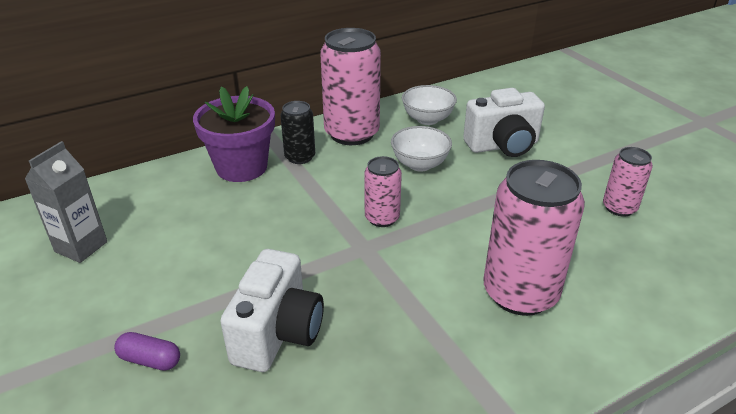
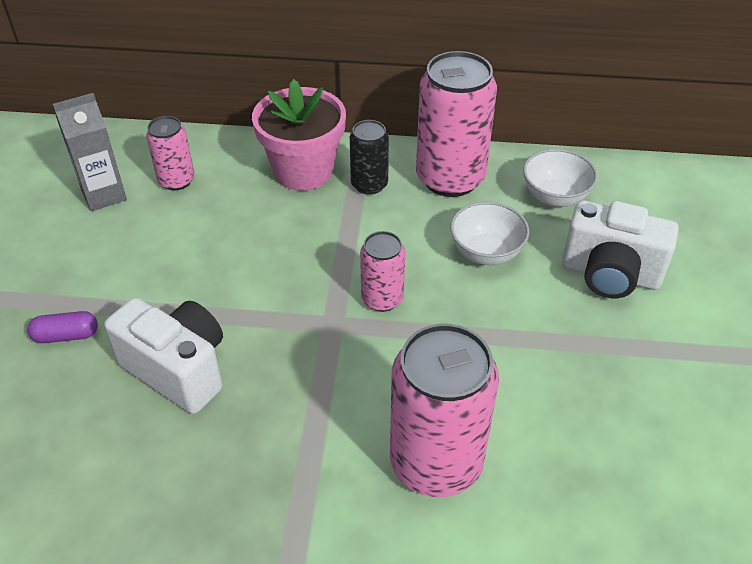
camera: 35 degrees right, 10 degrees up
purple capsule [114,332,180,371] -> purple capsule turned 60 degrees counterclockwise [27,311,98,343]
purple flower pot [193,86,275,182] -> pink flower pot [252,79,346,191]
white camera [220,249,324,372] -> white camera turned 105 degrees counterclockwise [104,298,223,414]
pink can [603,147,653,216] -> pink can moved to [146,116,195,191]

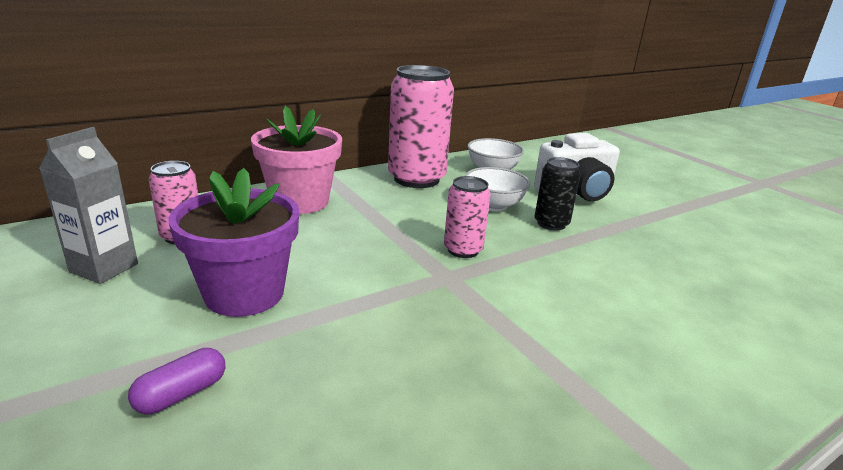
camera: 40 degrees left, 20 degrees down
white camera [104,298,223,414] -> none
black can [350,120,389,195] -> black can moved to [535,157,581,230]
pink can [390,324,499,497] -> none
none -> purple flower pot [168,168,299,317]

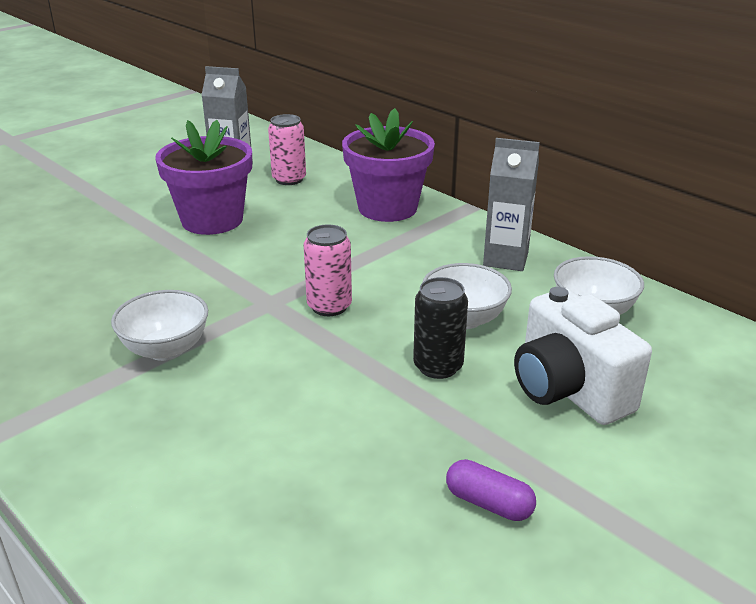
camera: 80 degrees right, 5 degrees up
purple capsule [128,348,225,414] -> purple capsule moved to [446,459,536,521]
pink flower pot [251,106,342,214] -> purple flower pot [342,108,435,222]
pink can [388,65,454,188] -> grey carton [483,138,540,271]
none -> white bowl [111,290,208,361]

